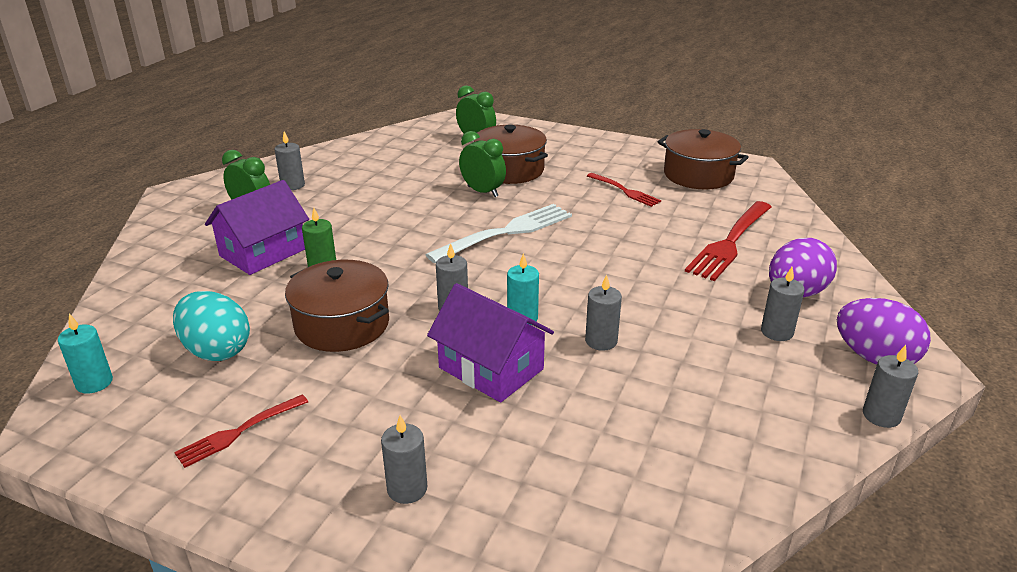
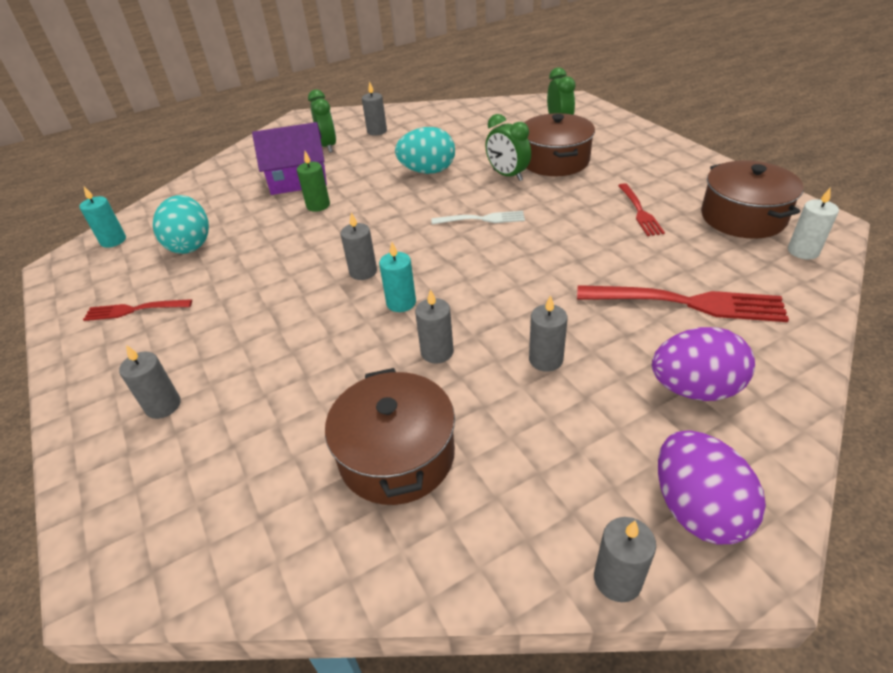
camera: 40 degrees right, 10 degrees up
brown pot [285,260,389,352] -> brown pot moved to [325,368,455,505]
white fork [426,204,572,263] -> white fork [431,211,525,224], size x0.58
purple house [427,283,554,403] -> none
green clock [459,131,506,197] -> green clock turned 150 degrees clockwise [485,114,531,181]
red fork [685,201,772,281] -> red fork turned 150 degrees counterclockwise [577,285,789,322]
grey candle [761,267,805,341] -> grey candle moved to [529,295,568,372]
none -> turquoise egg [395,127,455,174]
none -> white candle [788,187,839,259]

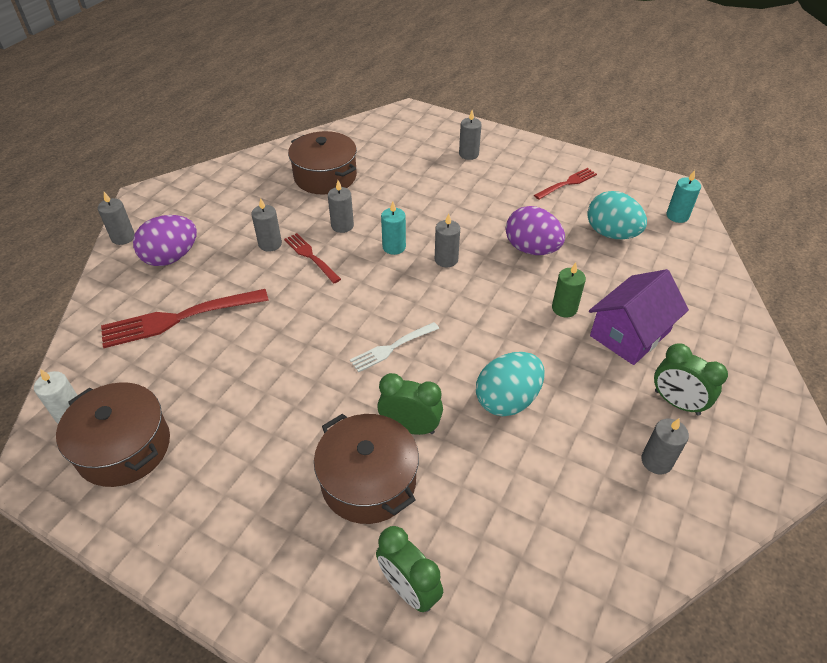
camera: 145 degrees right, 5 degrees up
grey candle [594,517,656,602] -> grey candle moved to [98,192,135,245]
red fork [618,183,665,236] -> red fork moved to [284,233,341,283]
purple egg [658,430,766,544] -> purple egg moved to [506,206,565,255]

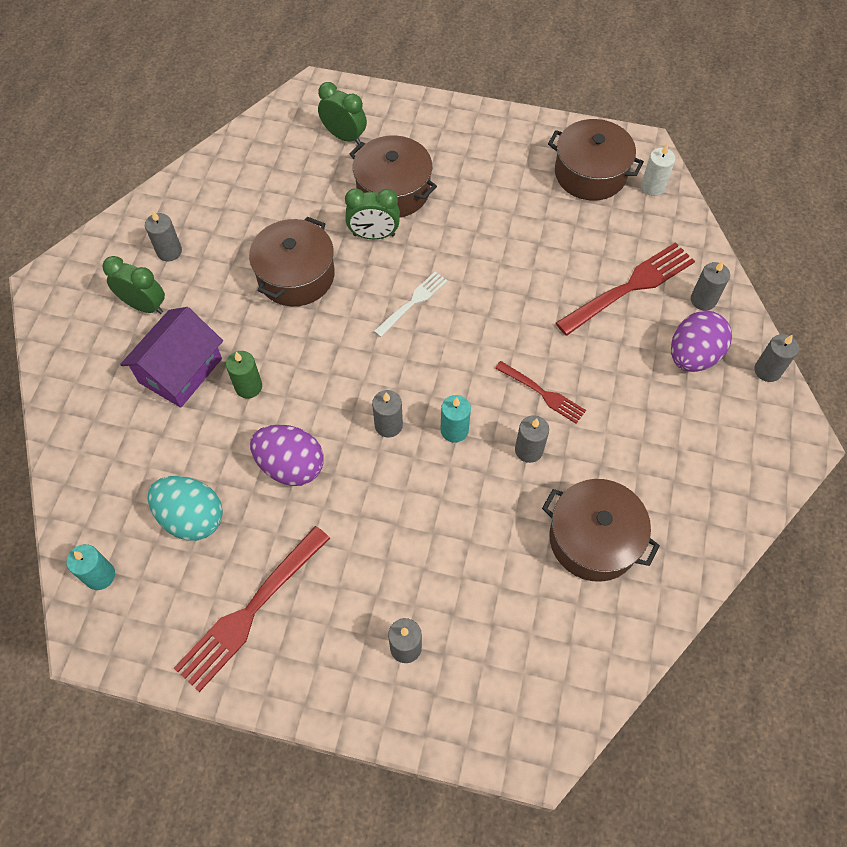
camera: 165 degrees right, 15 degrees up
grey candle [251,198,282,252] -> grey candle moved to [691,261,730,311]
turquoise egg [476,352,545,416] -> brown pot [249,217,335,306]
red fork [534,168,597,200] -> red fork [174,526,330,692], size x1.74

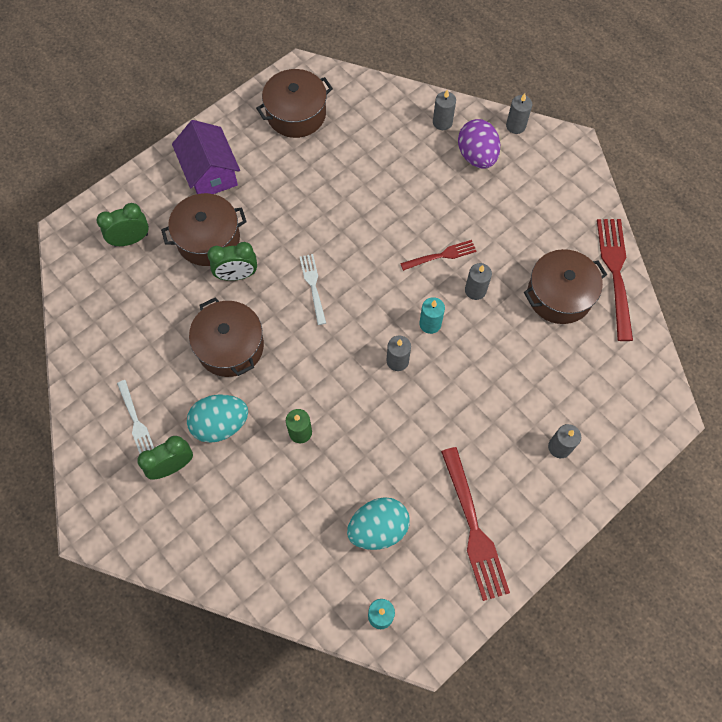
camera: 55 degrees left, 5 degrees up
purple house [120,307,223,408] -> purple house moved to [172,120,240,194]
grey candle [145,211,182,261] -> white fork [117,380,154,454]
purple egg [250,425,324,486] -> none
green clock [345,189,400,239] -> green clock turned 45 degrees clockwise [207,242,257,281]
red fork [556,242,695,336] -> red fork moved to [597,219,633,341]
white candle [641,143,675,196] -> none
none -> turquoise egg [187,394,248,443]

